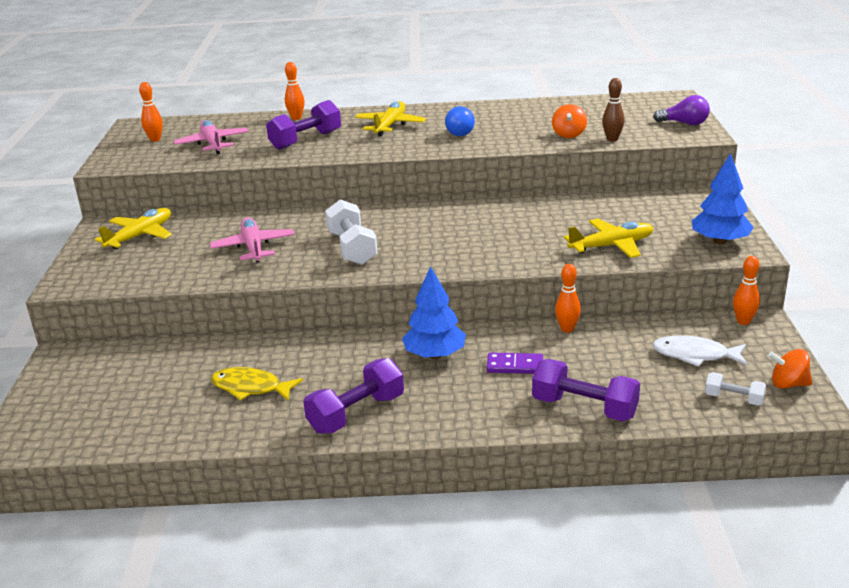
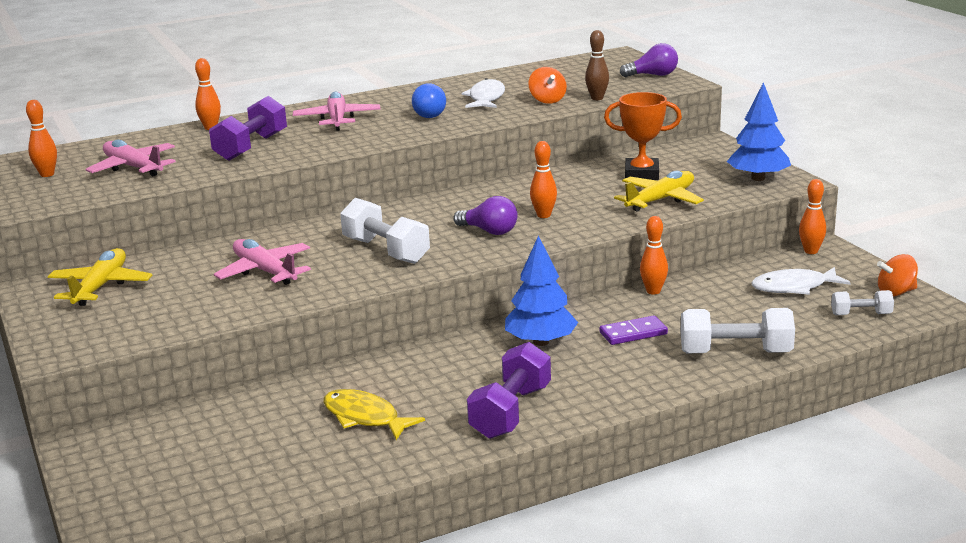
camera: 25 degrees left, 5 degrees down
yellow fish [211,367,303,401] -> yellow fish turned 45 degrees clockwise [323,389,425,440]
yellow plane [355,101,426,136] -> pink plane [293,91,380,131]
purple dumbbell [532,359,640,421] -> white dumbbell [681,308,795,353]
none -> purple light bulb [453,196,518,235]
none -> white fish [462,78,505,108]
none -> orange bowling pin [530,141,557,218]
none -> orange trophy [604,92,682,180]

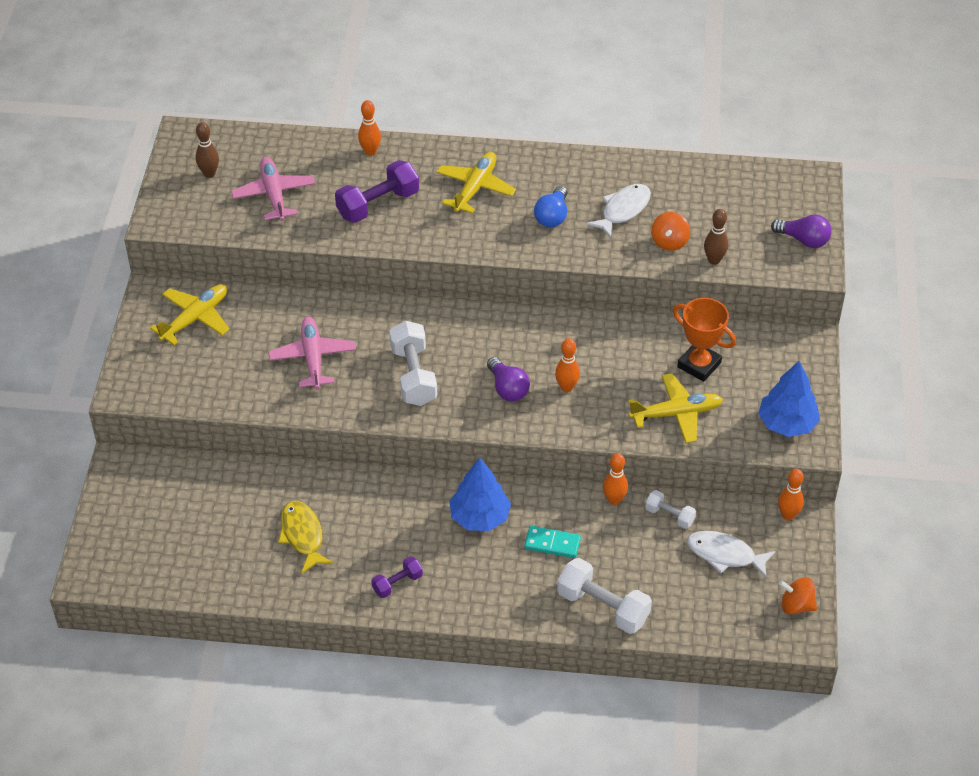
camera: 30 degrees right, 25 degrees up
orange bowling pin [26,100,57,177] -> brown bowling pin [196,122,219,178]
pink plane [293,91,380,131] -> yellow plane [436,152,516,213]
purple dumbbell [467,342,551,439] -> purple dumbbell [371,556,423,598], size x0.55
purple domino [599,315,668,345] -> turquoise domino [524,526,581,558]
white dumbbell [831,290,894,315] -> white dumbbell moved to [645,490,696,529]

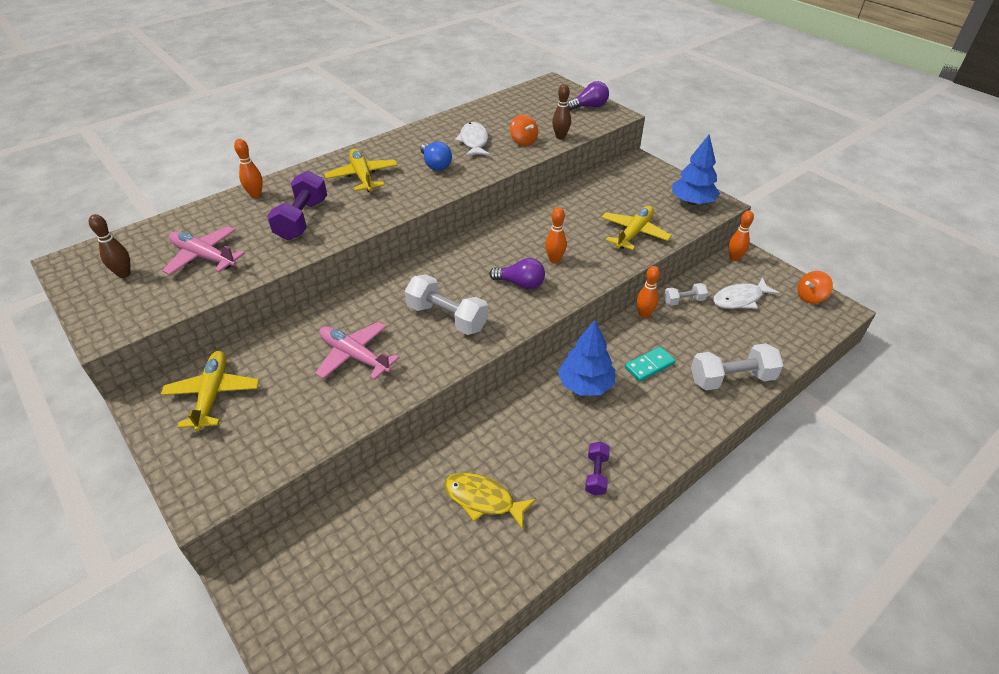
camera: 45 degrees left, 5 degrees down
orange trophy [673,298,736,382] -> none

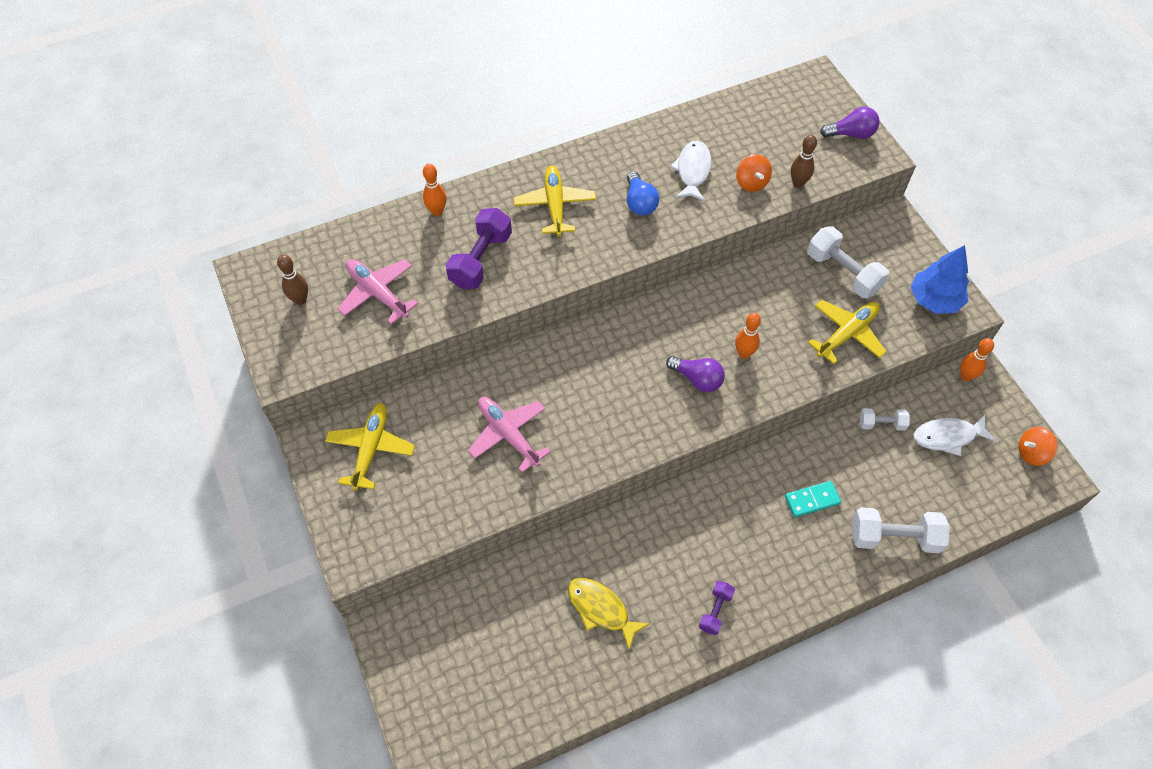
camera: 15 degrees right, 15 degrees up
white dumbbell [405,274,488,335] -> white dumbbell moved to [807,226,889,298]
blue tree [558,320,615,396] -> none
orange bowling pin [636,266,660,318] -> none

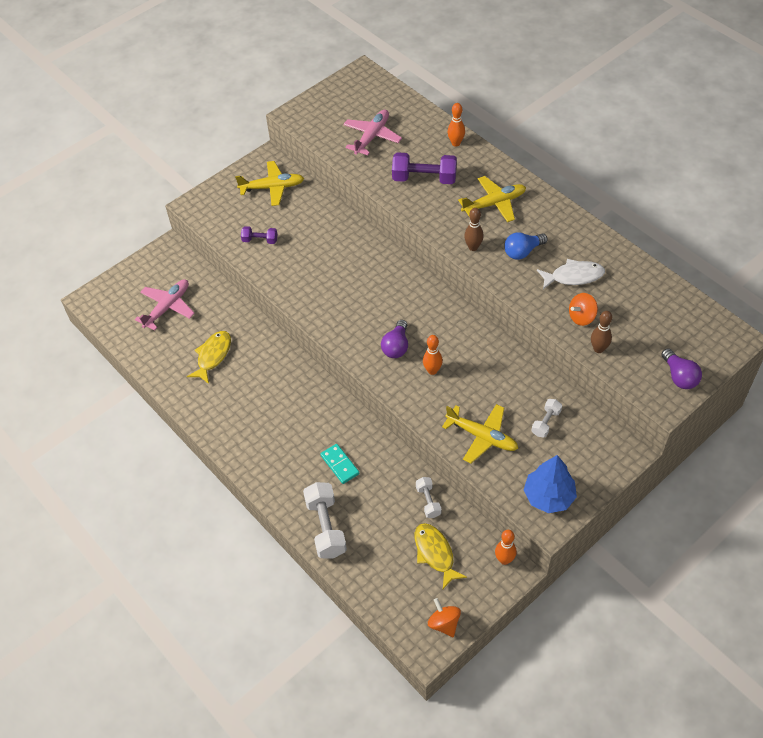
camera: 75 degrees right, 5 degrees down
brown bowling pin [277,255,308,305] -> brown bowling pin moved to [464,208,484,251]
pink plane [468,397,551,473] -> pink plane moved to [135,280,195,331]
purple dumbbell [699,581,735,635] -> purple dumbbell moved to [241,226,278,244]
white dumbbell [807,226,889,298] -> white dumbbell [531,399,562,437], size x0.55
white fish [914,414,996,456] -> yellow fish [415,523,467,589]

